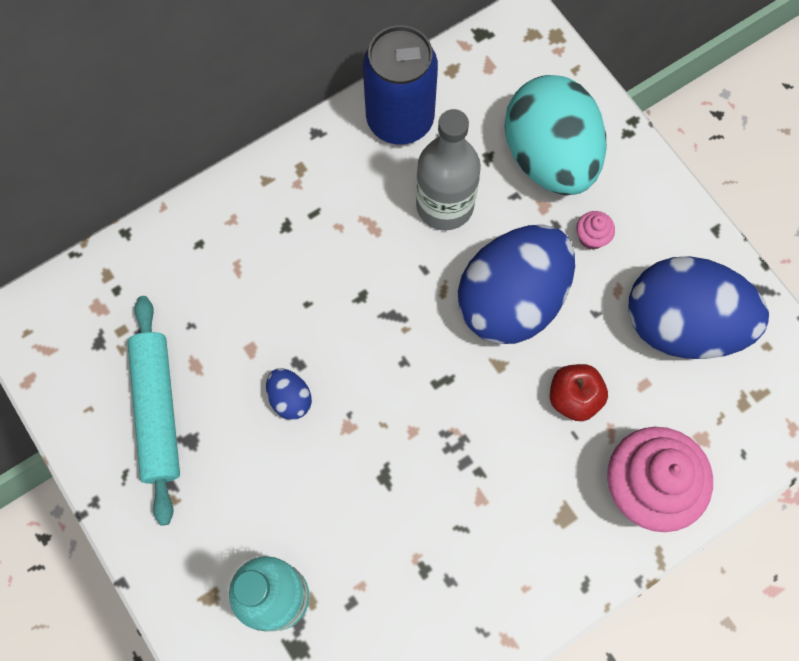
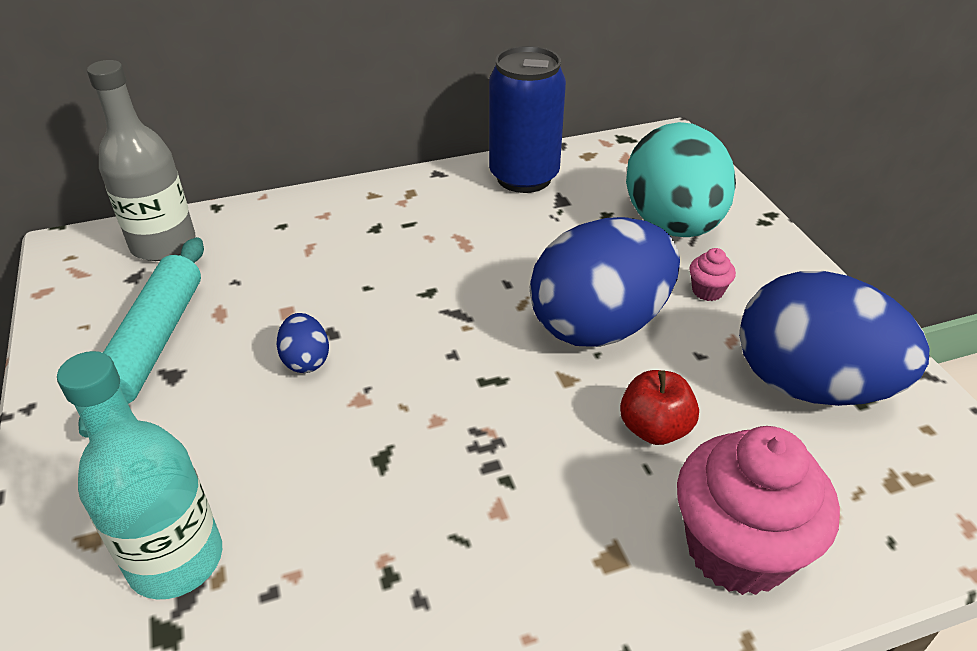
camera: 15 degrees right, 30 degrees down
grey bottle [416,109,481,230] -> grey bottle moved to [87,60,195,261]

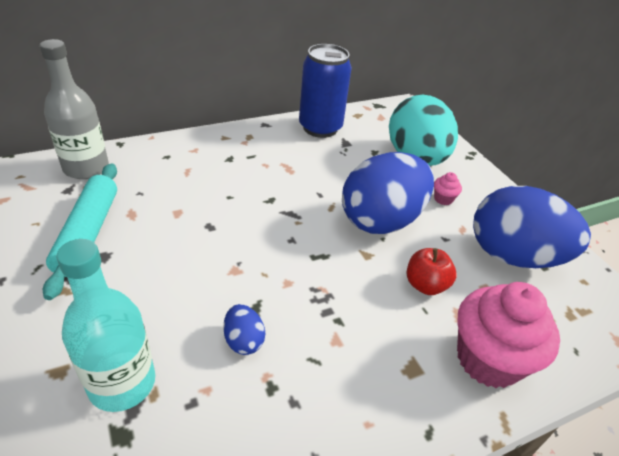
camera: 10 degrees left, 0 degrees up
blue egg [276,313,329,373] -> blue egg moved to [224,304,265,355]

